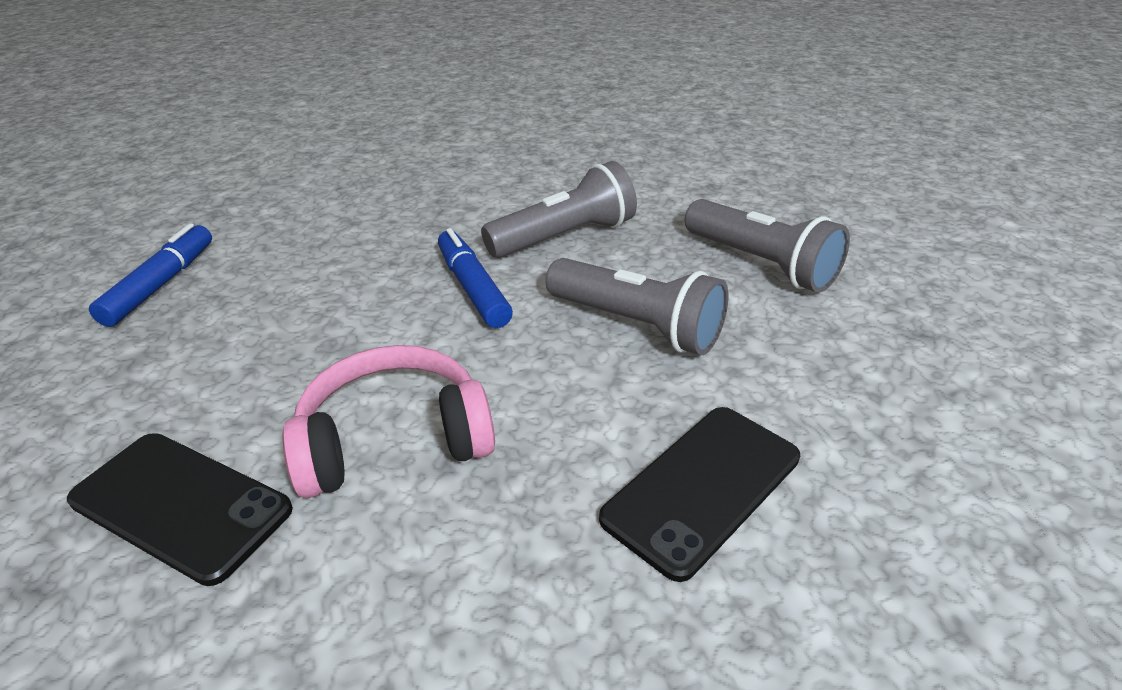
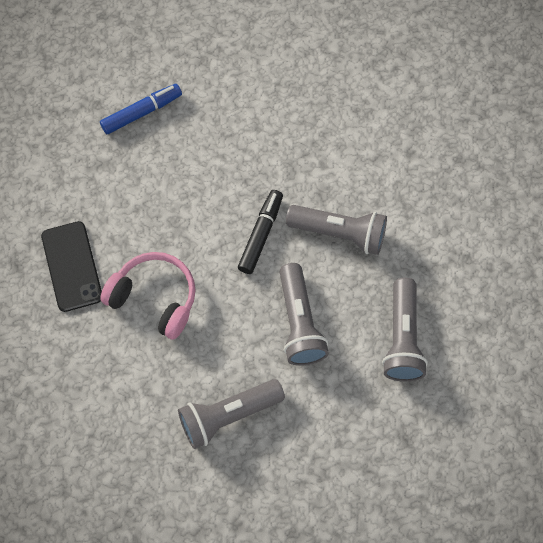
camera: 45 degrees right, 30 degrees up
blue marker [438,228,513,328] -> black marker [238,190,283,274]
black phone [599,407,800,582] -> grey flashlight [178,379,285,449]

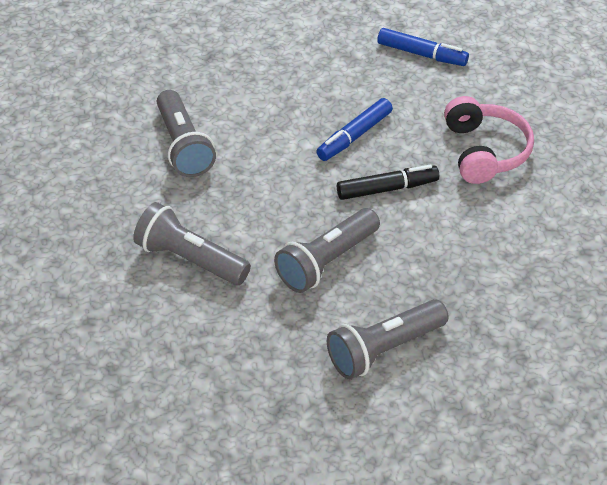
camera: 55 degrees right, 20 degrees down
black phone [41,221,102,312] -> none
pink headphones [100,252,196,340] -> pink headphones moved to [444,96,534,184]
grey flashlight [286,205,387,255] -> grey flashlight moved to [157,90,216,177]
none -> blue marker [316,98,393,161]

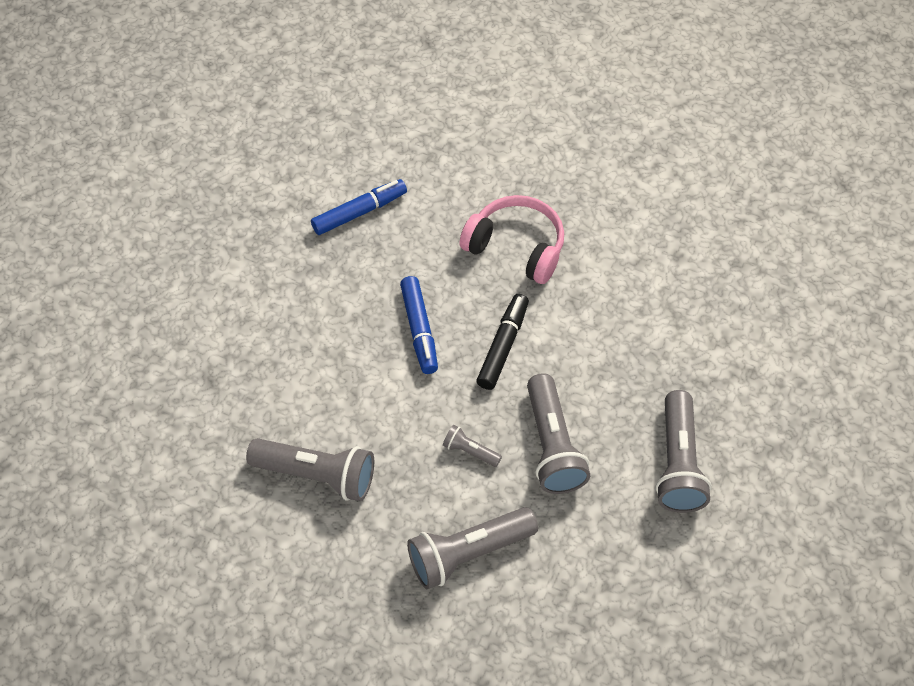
camera: 55 degrees left, 10 degrees up
none -> grey flashlight [443,425,502,467]

